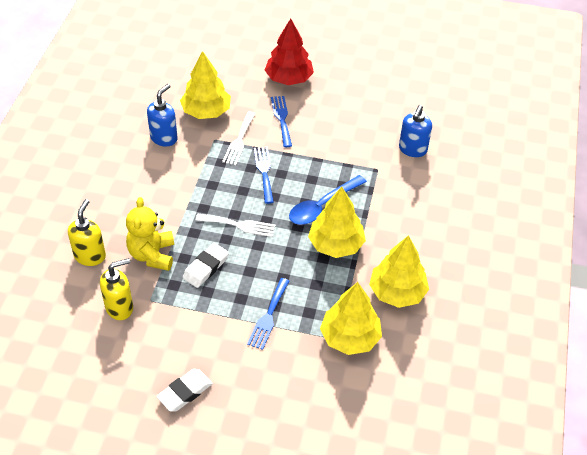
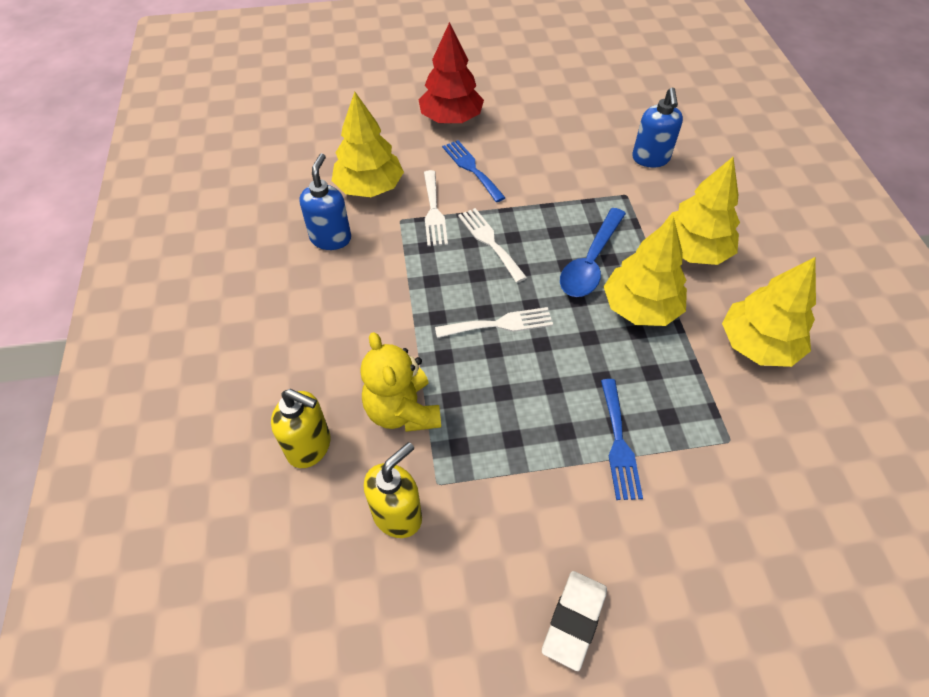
camera: 20 degrees left, 5 degrees up
yellow soap dispenser [68,199,106,266] -> yellow soap dispenser turned 120 degrees clockwise [271,389,331,468]
white eraser [183,243,229,288] -> none
blue fork [254,147,274,204] -> white fork [458,208,527,283]
yellow tree [320,282,382,355] -> yellow tree moved to [663,157,740,265]

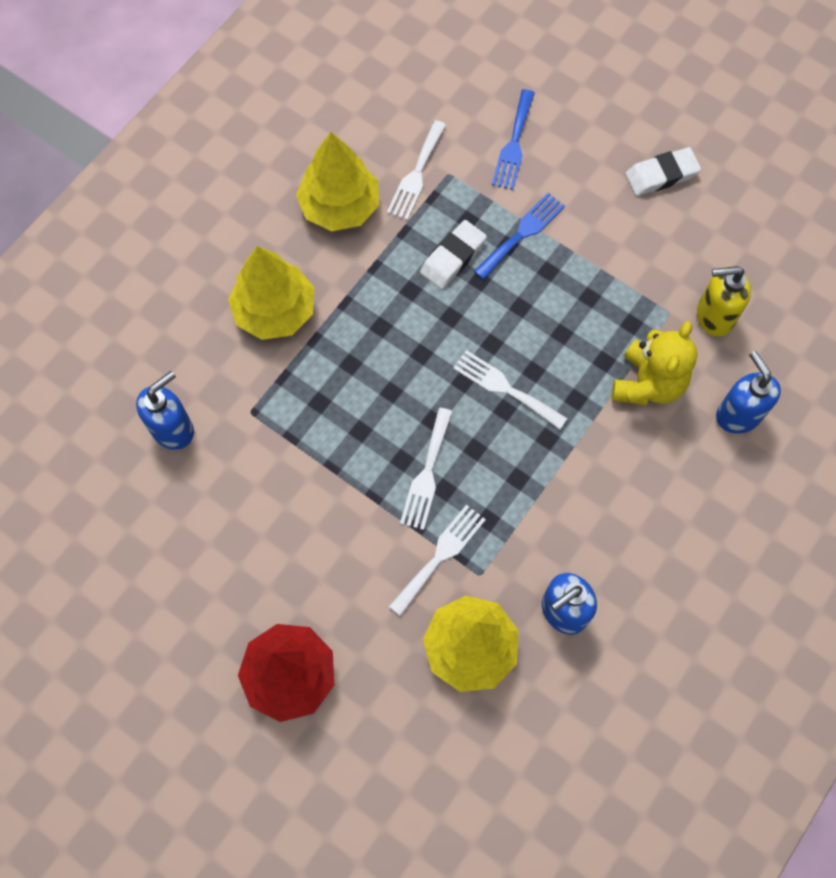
camera: 135 degrees left, 15 degrees up
yellow soap dispenser [271,389,331,468] -> blue soap dispenser [716,351,781,434]
blue fork [442,140,506,202] -> blue fork moved to [492,89,535,190]
blue spoon [560,208,626,297] -> none
yellow tree [604,217,687,326] -> none
none -> white fork [387,120,446,221]
none -> white eraser [420,220,487,289]

